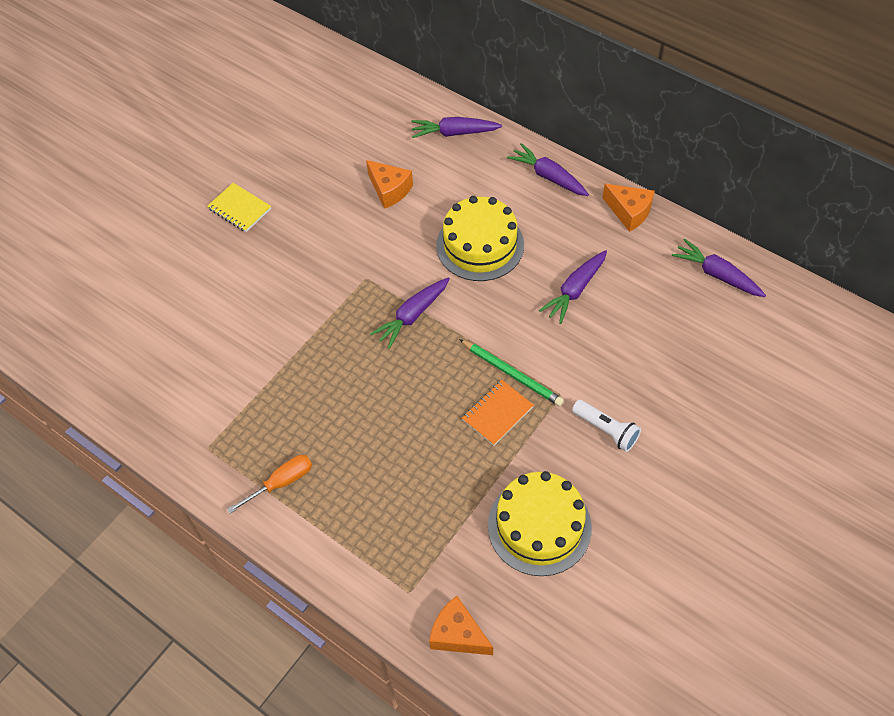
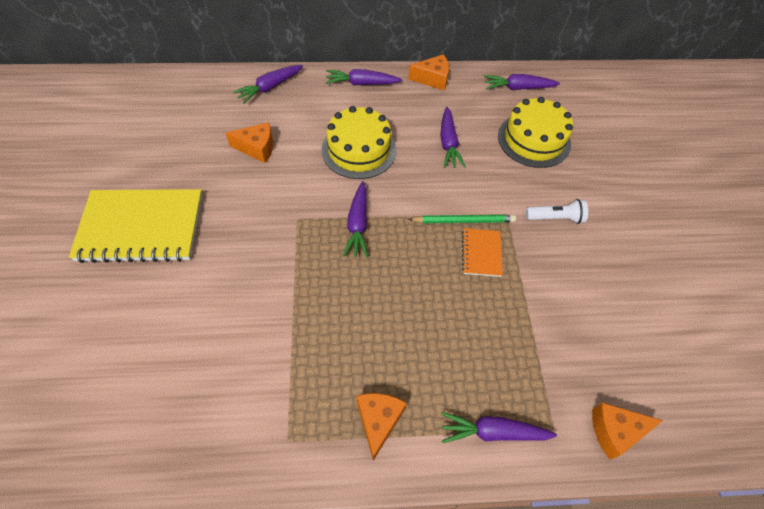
camera: 45 degrees left, 0 degrees up
yellow notebook [207,183,271,232] -> yellow notebook [69,189,202,263], size x2.15
orange screwdriver [227,455,312,514] -> orange cheese [357,393,407,461]
yellow cake [488,471,592,576] -> yellow cake moved to [498,97,573,168]
none -> purple carrot [441,412,557,443]

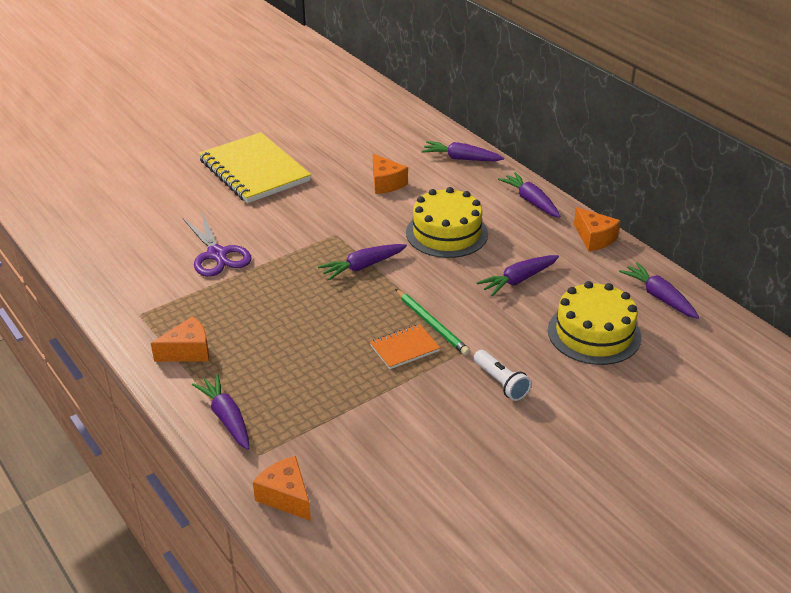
camera: 60 degrees right, 20 degrees down
none -> purple scissors [183,212,251,277]

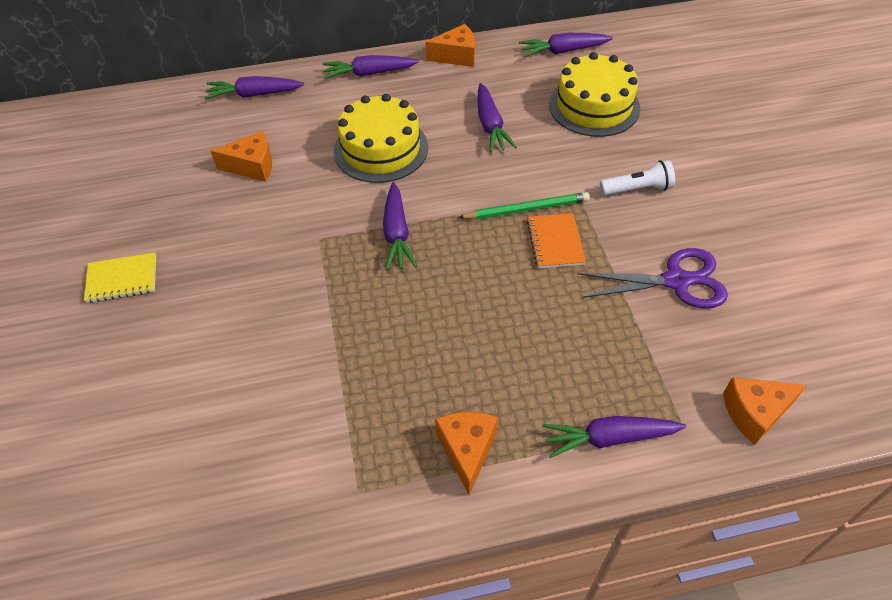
camera: 65 degrees left, 15 degrees up
purple scissors [183,212,251,277] -> purple scissors moved to [577,248,728,309]
yellow notebook [199,132,311,203] -> yellow notebook [84,252,156,303], size x0.47
purple carrot [422,141,504,161] -> purple carrot turned 45 degrees clockwise [204,76,304,100]

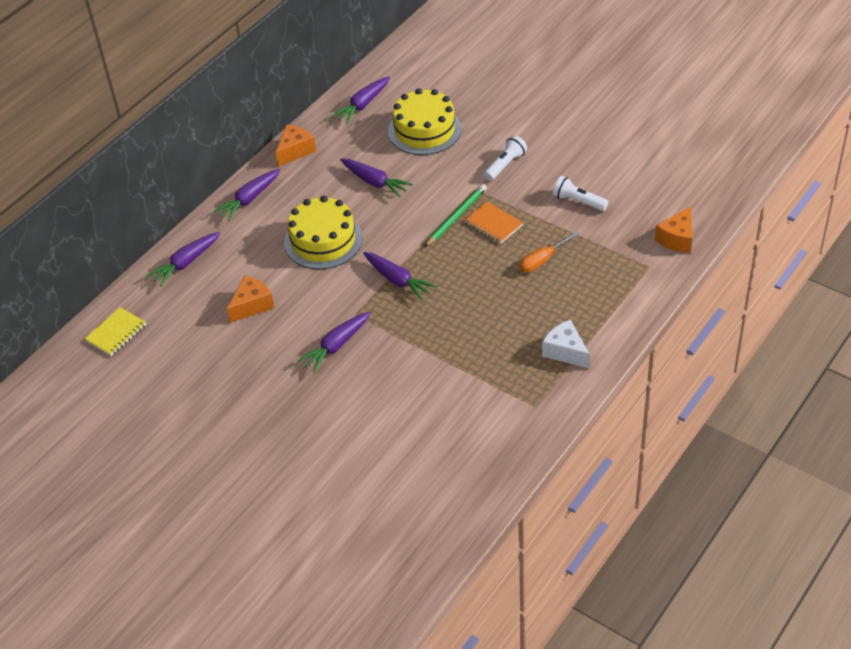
camera: 40 degrees left, 5 degrees down
yellow notebook [84,252,156,303] -> yellow notebook moved to [85,307,146,356]
orange cheese [435,412,498,495] -> white cheese [542,320,590,368]
purple carrot [542,416,686,458] -> purple carrot moved to [297,312,370,373]
purple scissors [577,248,728,309] -> white flashlight [553,176,609,211]
none -> orange screwdriver [519,232,579,272]

